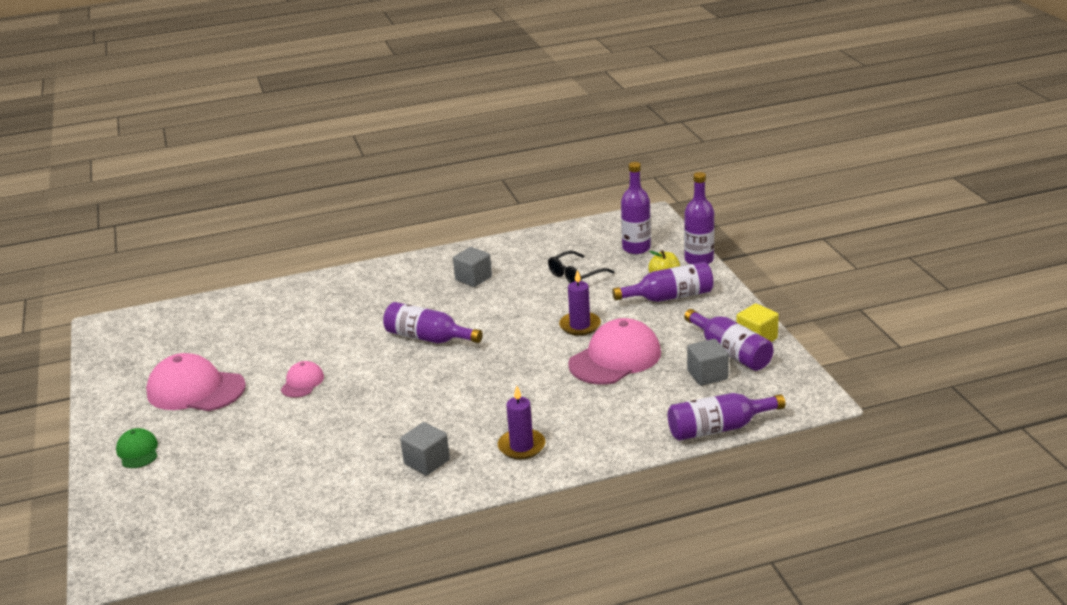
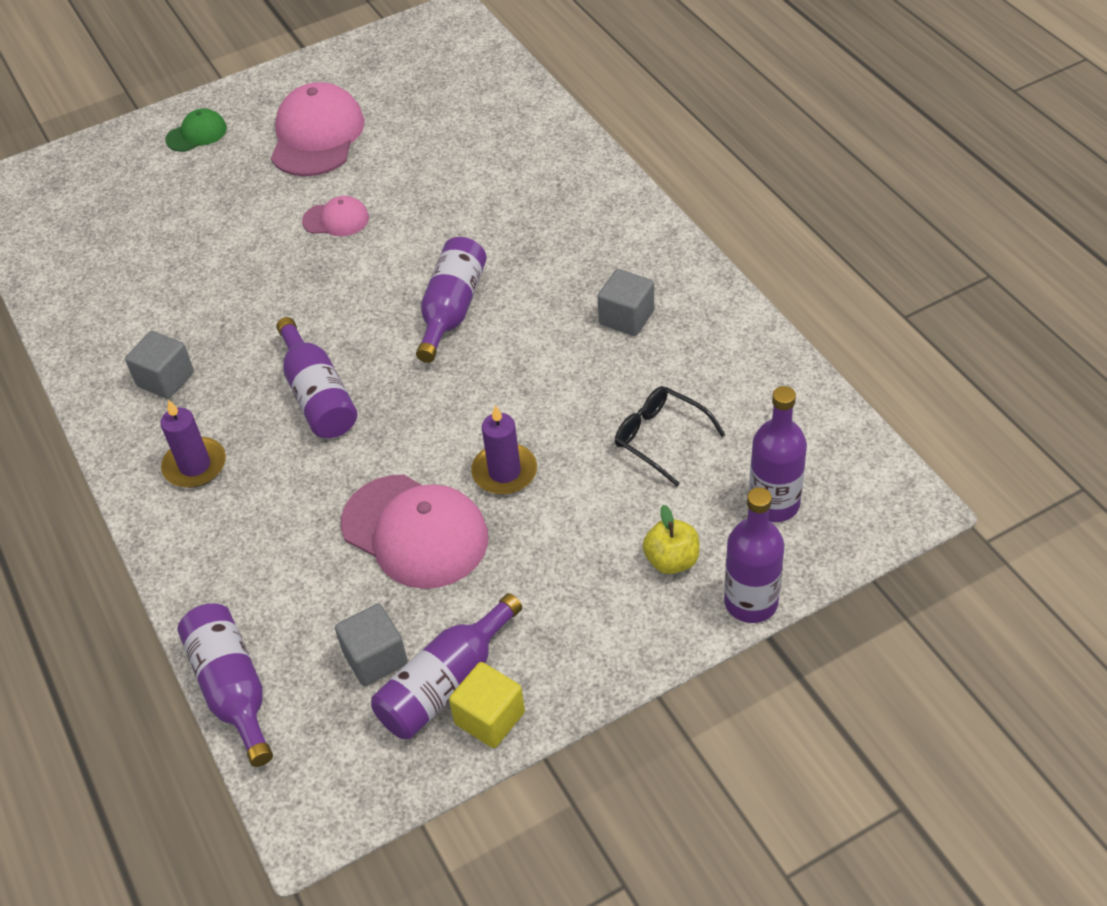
camera: 80 degrees right, 20 degrees up
purple bottle [612,262,714,302] -> purple bottle moved to [276,317,357,438]

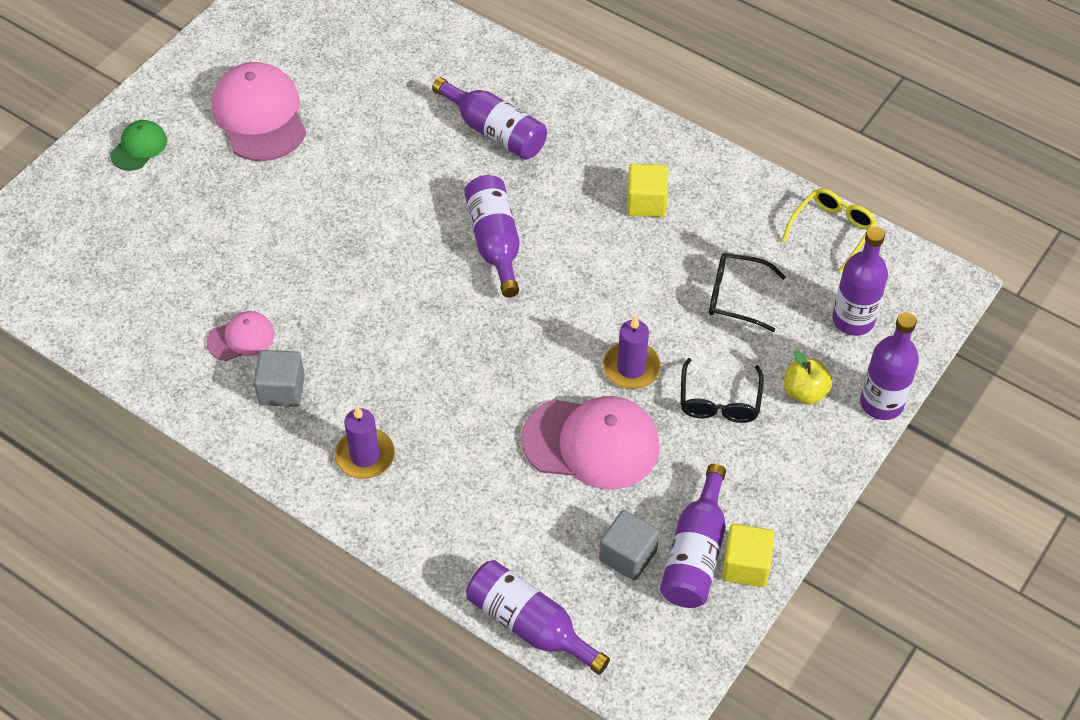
camera: 30 degrees left, 5 degrees up
purple bottle [276,317,357,438] -> purple bottle moved to [432,77,547,160]
pink cap [302,196,369,236] -> pink cap moved to [206,311,275,361]
grey cube [597,269,654,336] -> yellow cube [627,164,668,217]
none -> black glasses [681,358,764,423]
none -> yellow glasses [782,188,877,273]

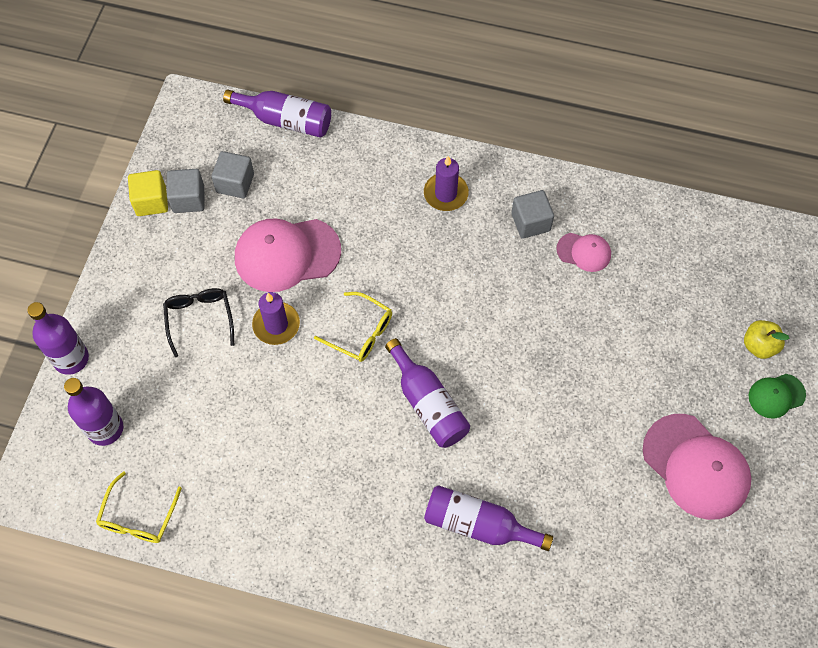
camera: 160 degrees right, 10 degrees up
green cap [110,120,167,171] -> green cap turned 60 degrees clockwise [749,374,806,419]
pink cap [206,311,275,361] -> pink cap turned 120 degrees counterclockwise [556,233,611,272]
yellow cube [627,164,668,217] -> none
purple bottle [660,464,726,608] -> grey cube [167,169,205,213]
black glasses [709,253,786,332] -> none
yellow apple [784,350,832,405] -> yellow apple moved to [744,320,790,359]
none -> yellow glasses [314,292,392,362]

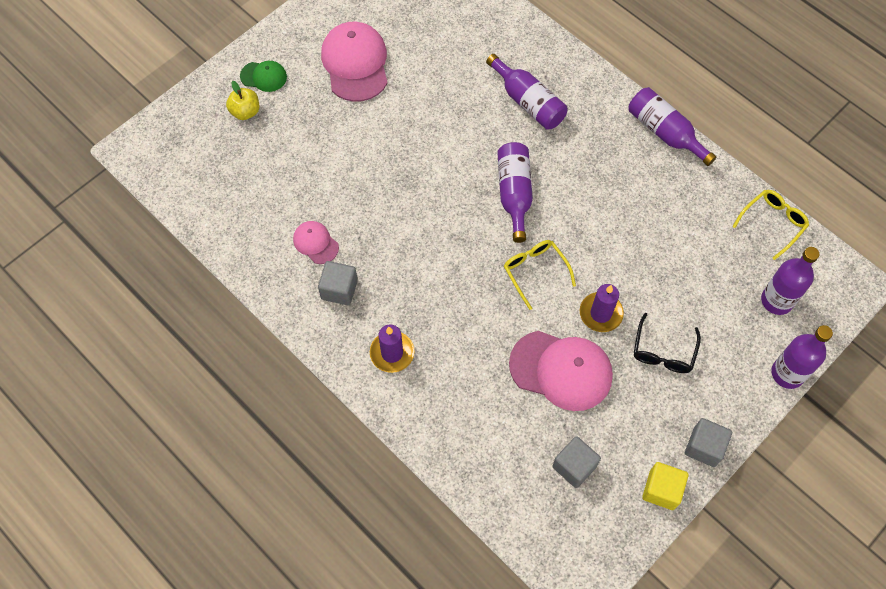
camera: 150 degrees left, 0 degrees up
grey cube [167,169,205,213] -> grey cube moved to [685,418,732,467]
purple bottle [223,90,331,138] -> purple bottle moved to [629,87,716,166]

